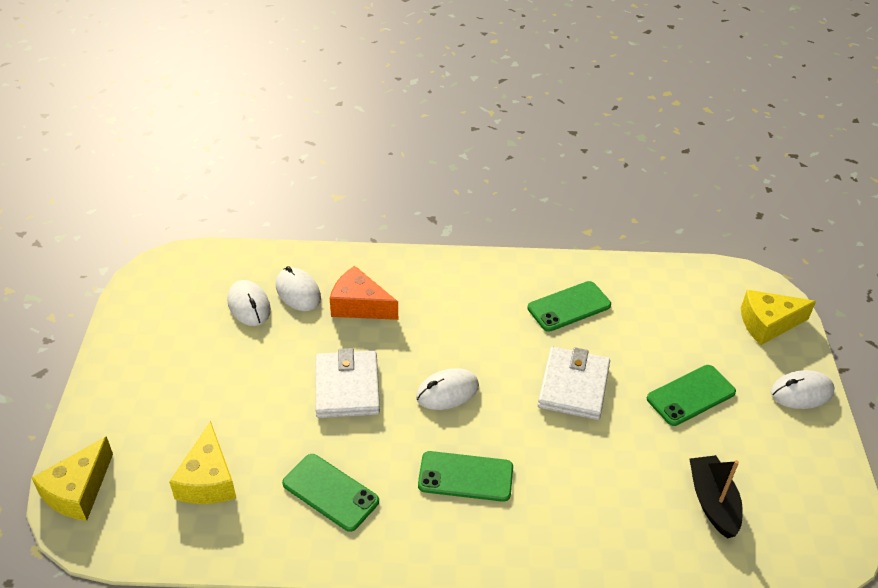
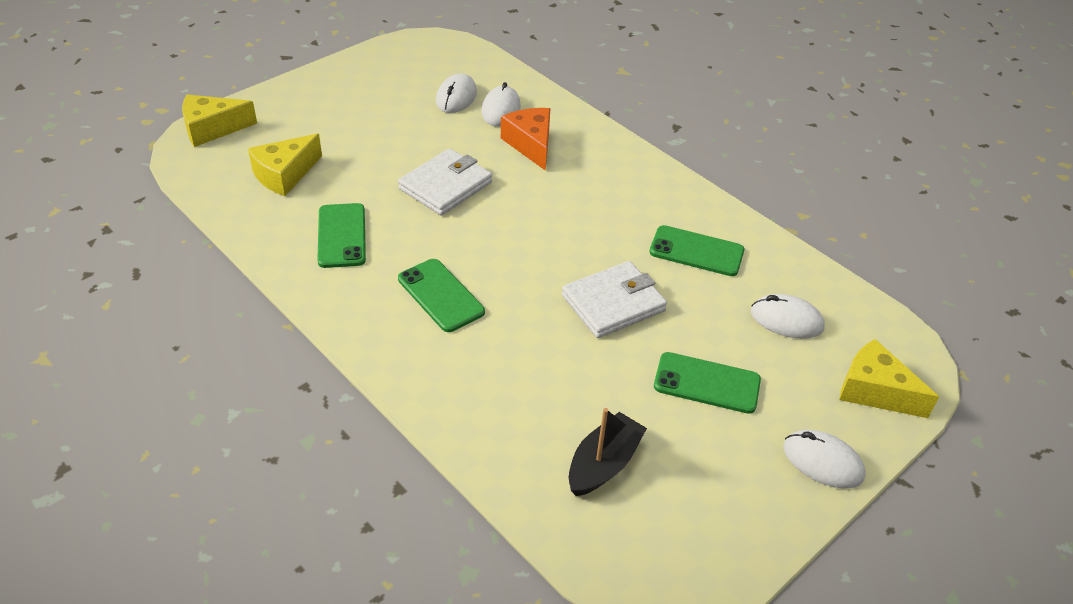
camera: 45 degrees right, 0 degrees up
white mouse [416,368,479,410] -> white mouse moved to [751,294,825,339]

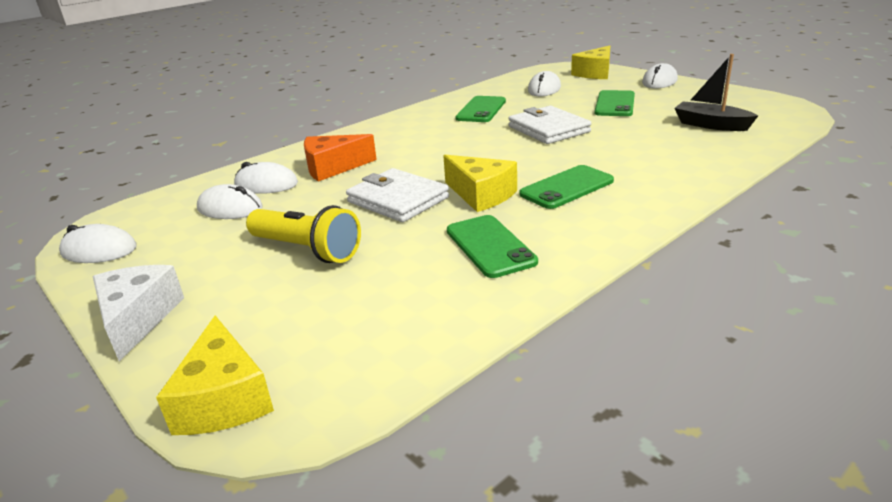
camera: 85 degrees left, 15 degrees down
yellow cheese [248,134,322,196] -> yellow cheese moved to [443,155,517,212]
green phone [317,203,366,268] -> green phone turned 75 degrees clockwise [447,215,538,278]
none -> white mouse [59,224,137,263]
none -> white cheese [93,265,184,362]
none -> yellow flashlight [246,205,361,263]

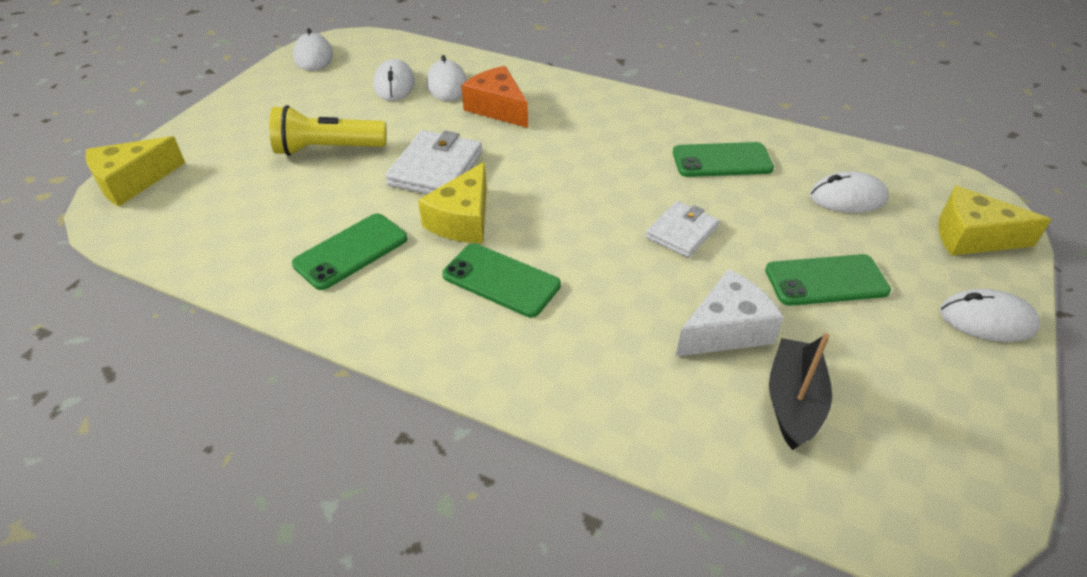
camera: 65 degrees right, 15 degrees up
white cheese [93,265,184,362] -> white cheese moved to [675,269,784,357]
yellow flashlight [246,205,361,263] -> yellow flashlight turned 75 degrees clockwise [269,105,387,156]
white wallet [508,106,591,144] -> white wallet [646,201,719,258], size x0.66

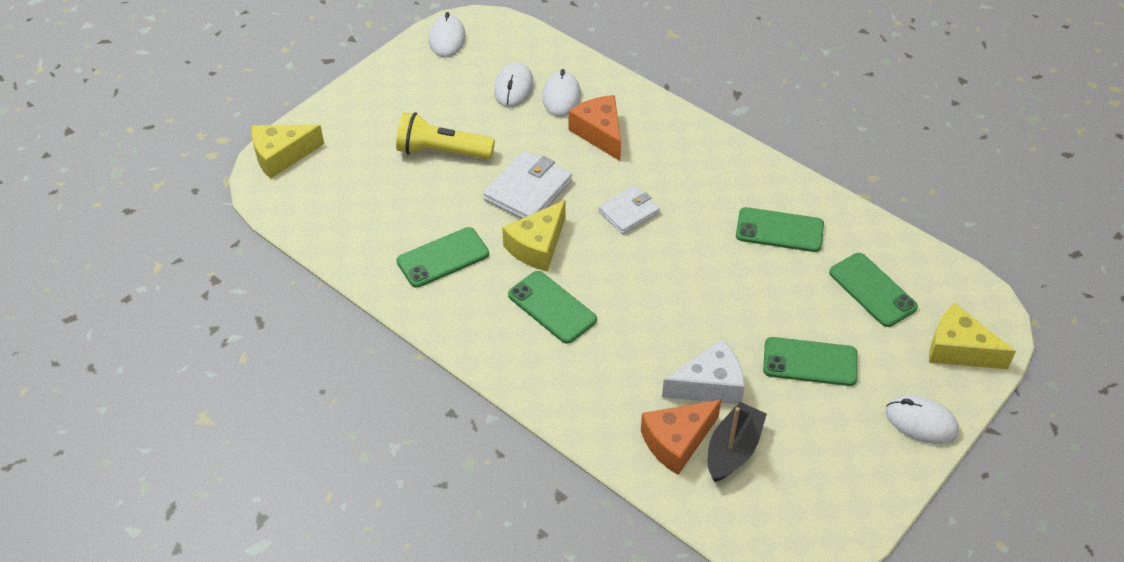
camera: 15 degrees right, 5 degrees up
white wallet [646,201,719,258] -> white wallet moved to [598,186,660,234]
white mouse [810,171,889,213] -> green phone [829,253,918,327]
none -> orange cheese [641,400,721,475]

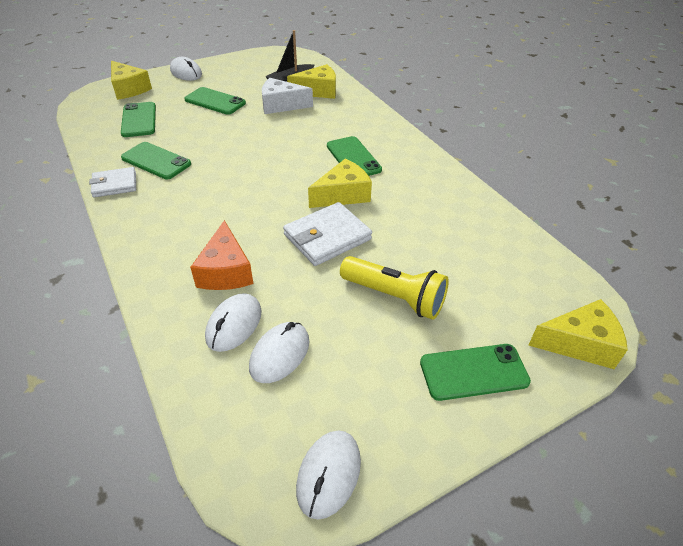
camera: 160 degrees left, 5 degrees down
green phone [397,227,489,288] -> green phone moved to [420,344,531,401]
white wallet [598,186,660,234] -> white wallet moved to [89,167,136,198]
orange cheese [641,400,721,475] -> yellow cheese [287,64,336,99]

